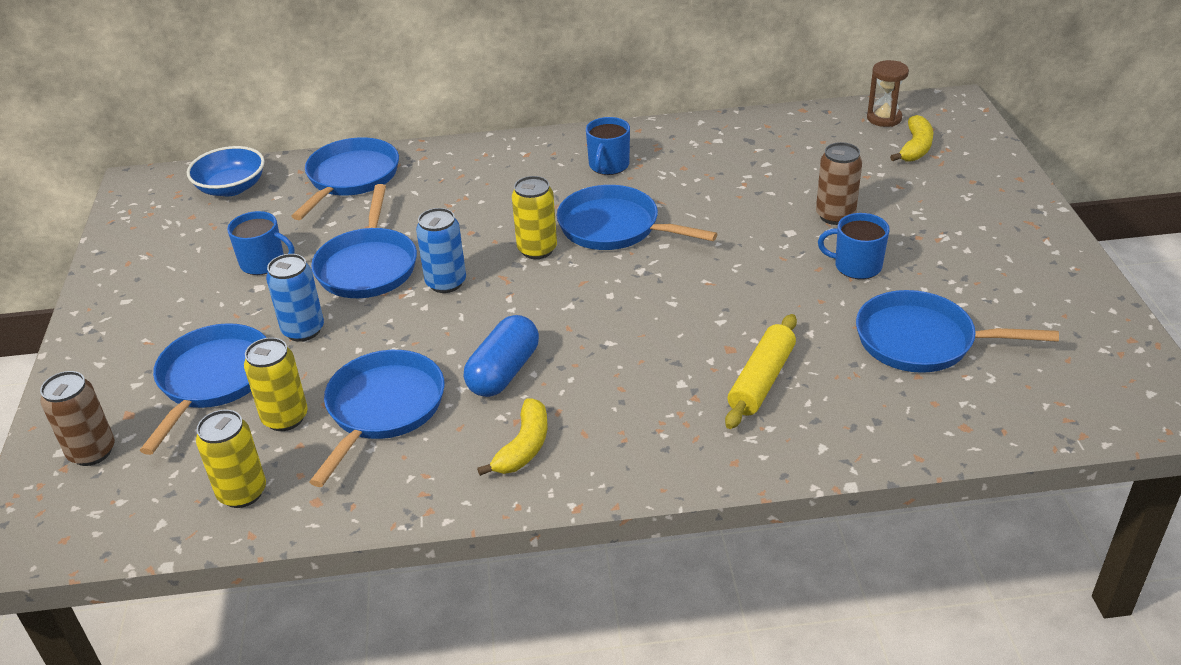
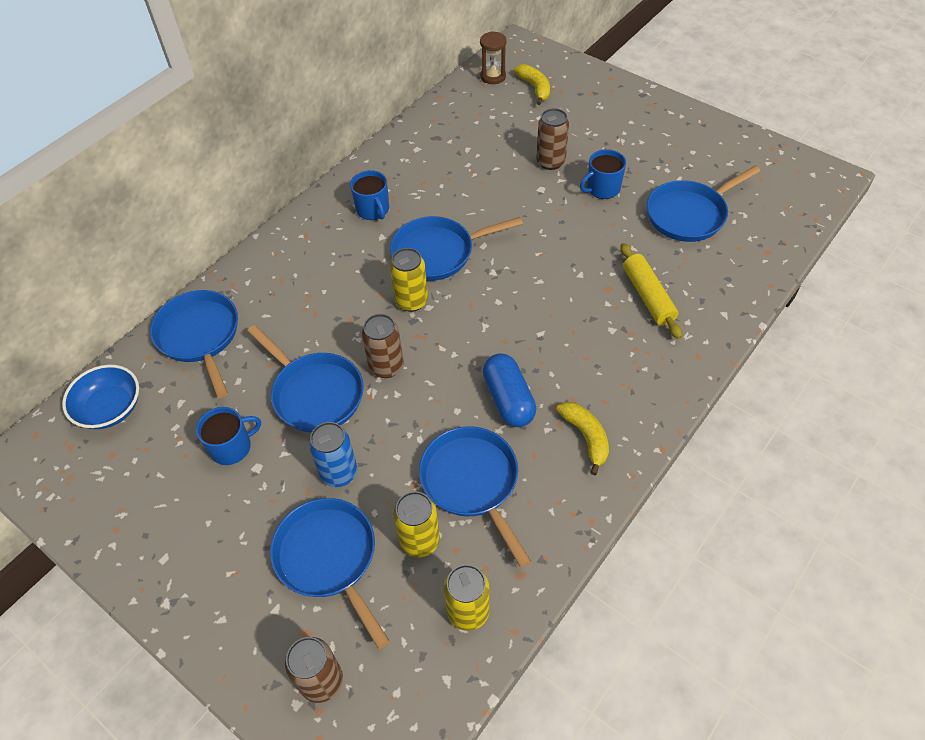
camera: 45 degrees left, 15 degrees up
blue can [416,208,466,293] -> brown can [362,314,404,378]

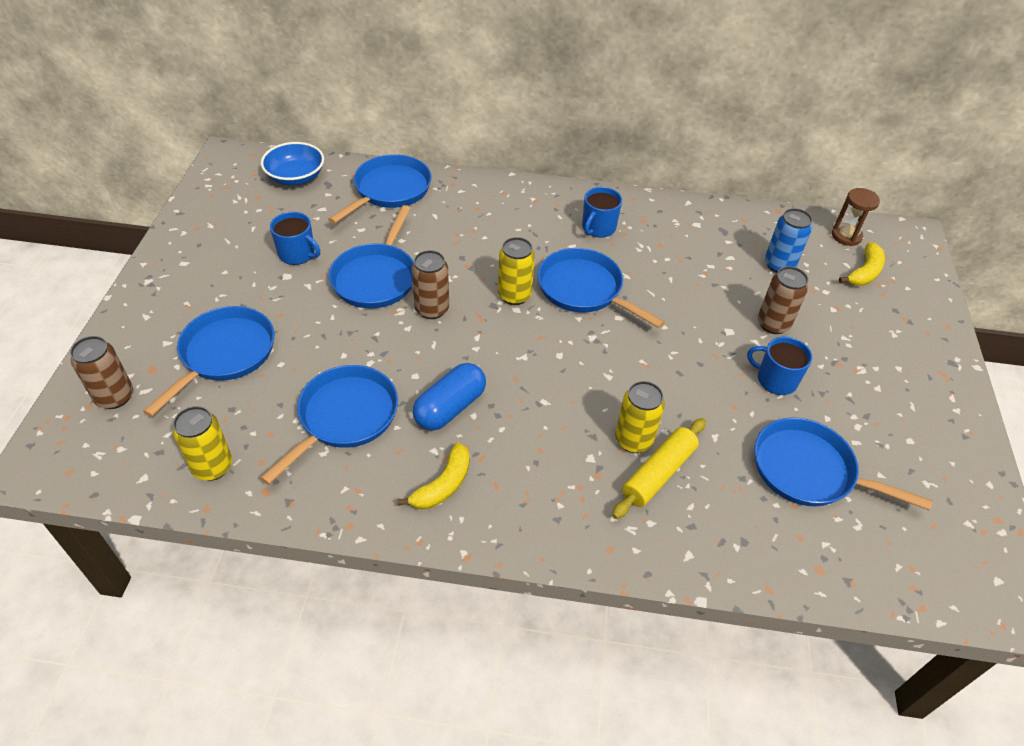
camera: 55 degrees right, 5 degrees down
blue can [309,422,357,487] -> blue can moved to [765,208,813,273]
yellow can [393,491,440,557] -> yellow can moved to [615,381,665,453]

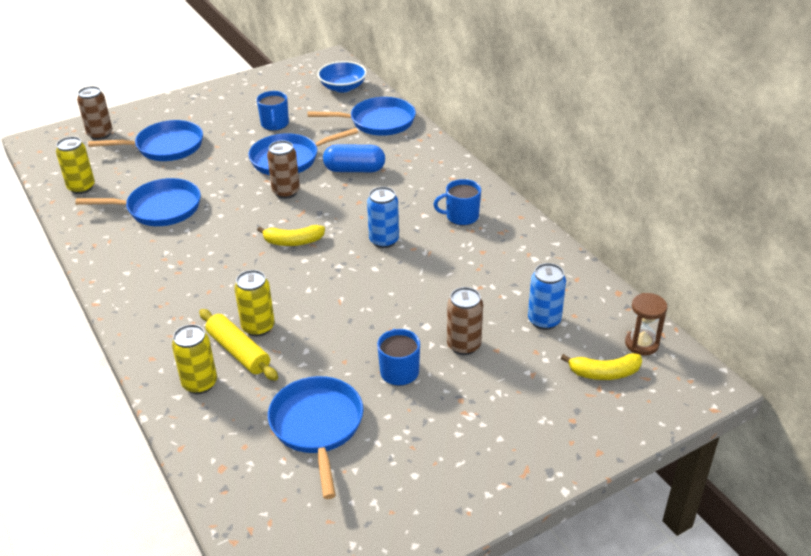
camera: 55 degrees right, 10 degrees down
yellow banana [397,442,470,509] -> yellow banana moved to [257,225,325,246]
blue capsule [413,363,486,431] -> blue capsule moved to [323,144,385,172]
yellow can [498,237,535,305] -> yellow can moved to [172,324,217,394]
blue pan [537,248,665,328] -> blue can [367,187,399,248]
yellow rolling pin [612,418,706,519] -> yellow rolling pin turned 45 degrees clockwise [199,309,278,381]

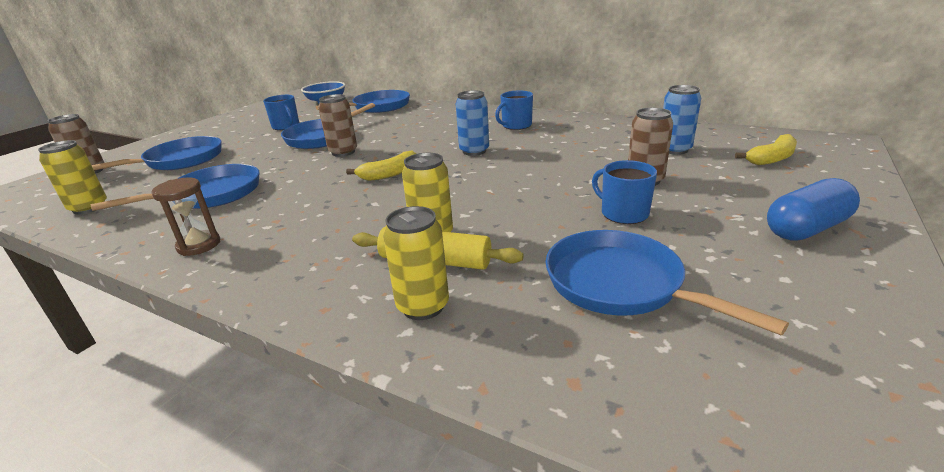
camera: 30 degrees left, 10 degrees down
blue capsule [323,144,385,172] -> blue capsule moved to [767,178,860,241]
brown hourglass [625,293,667,356] -> brown hourglass moved to [151,178,220,256]

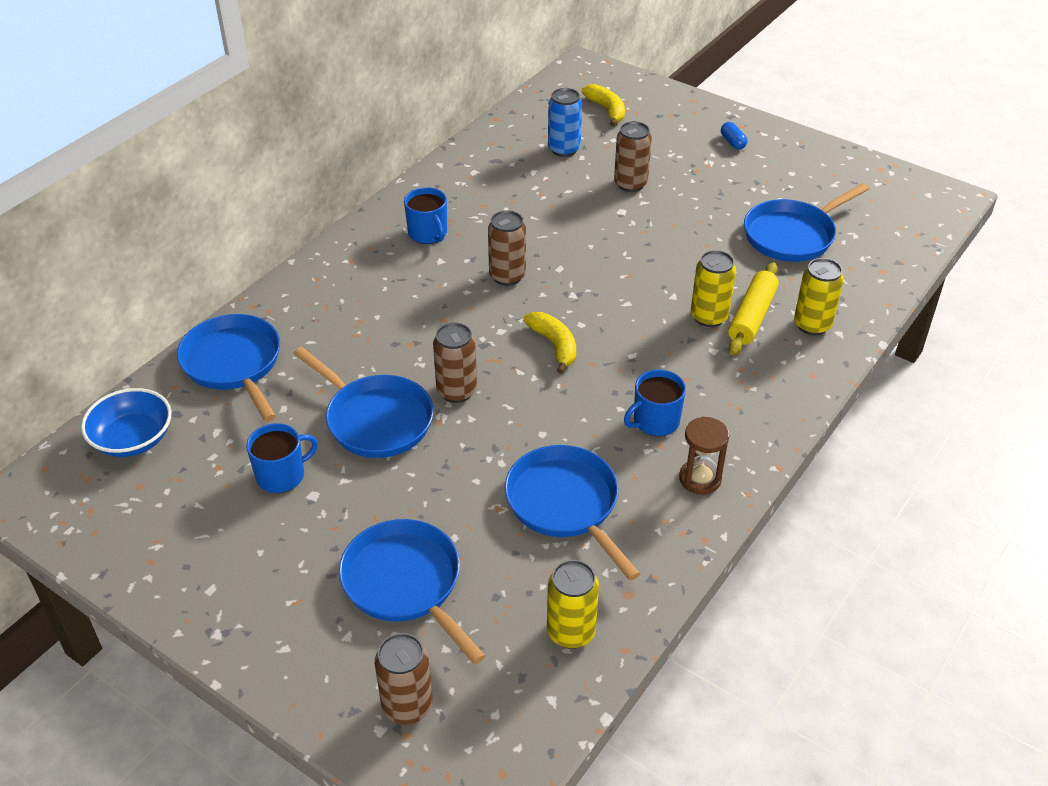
camera: 85 degrees left, 15 degrees up
blue can [456,90,489,156] -> brown can [488,210,526,286]
blue mug [592,160,657,224] -> blue mug moved to [624,370,686,436]
blue capsule [767,178,860,241] -> blue capsule [721,122,747,149], size x0.51

